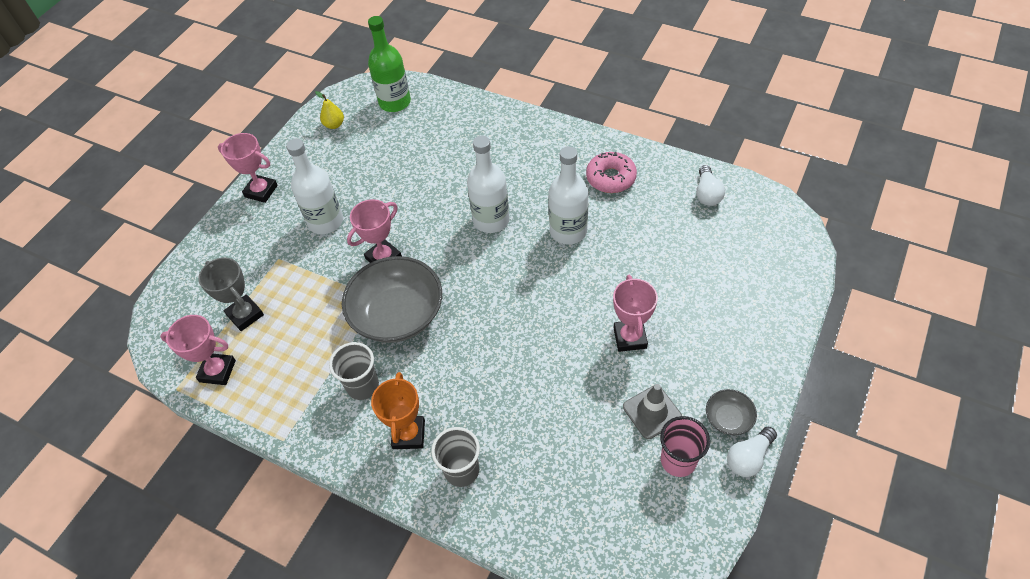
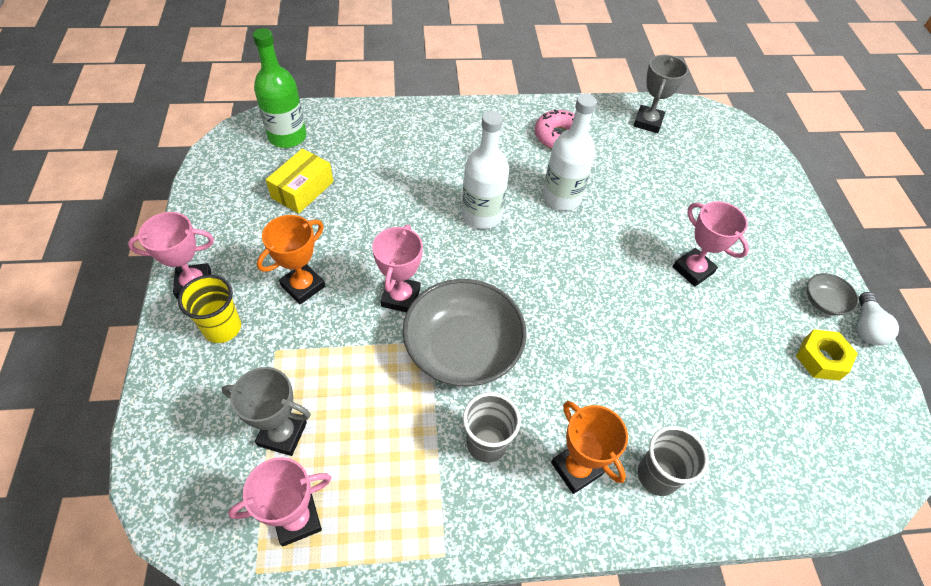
camera: 40 degrees left, 0 degrees up
white bottle [286,138,343,234] -> orange trophy [257,215,325,304]
yellow pear [315,91,344,129] -> none
grey traffic cone [623,384,682,439] -> none
pink cup [660,416,710,477] -> yellow nut [796,329,858,381]
white light bulb [696,165,725,206] -> grey trophy [633,55,688,133]
none -> yellow cup [178,275,241,343]
none -> yellow box [266,148,333,214]

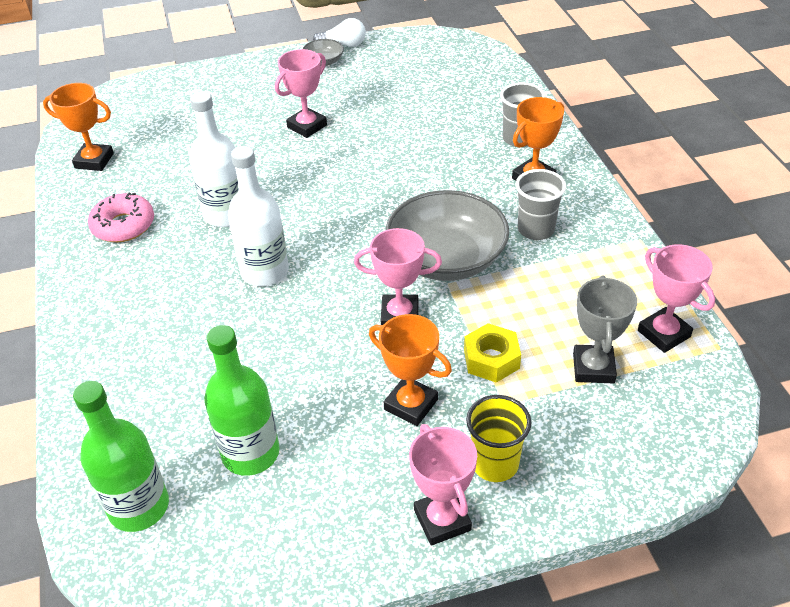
camera: 95 degrees left, 10 degrees down
yellow box [266,148,333,214] -> green bottle [204,325,280,476]
grey trophy [633,55,688,133] -> orange trophy [43,83,114,171]
yellow nut [796,329,858,381] -> yellow nut moved to [464,323,521,383]

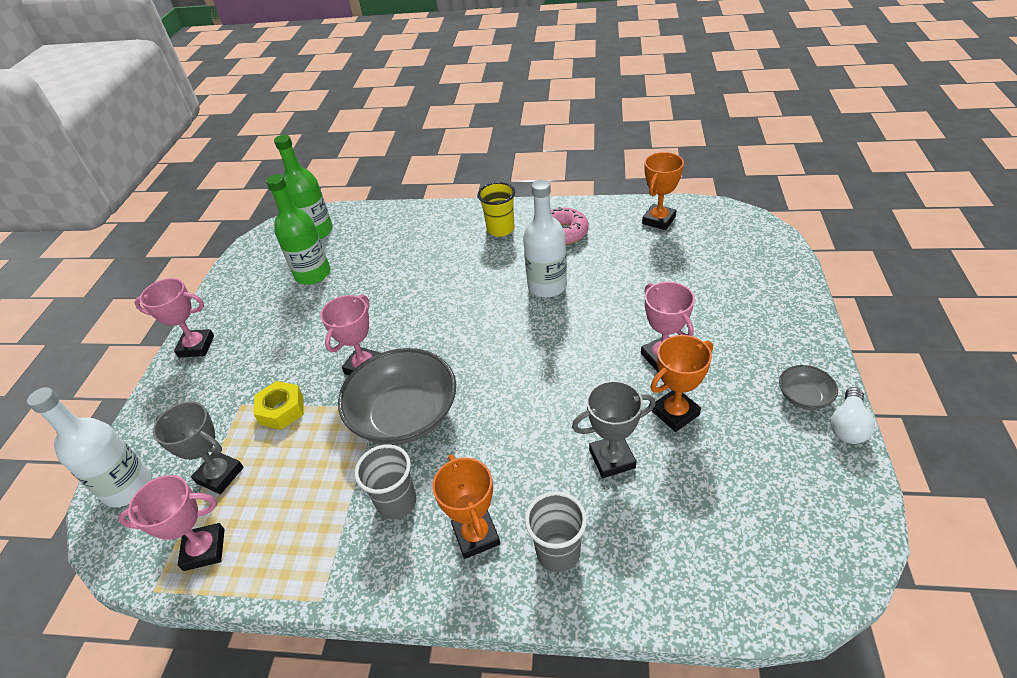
camera: 115 degrees right, 0 degrees up
white bottle [228,146,289,286] -> white bottle moved to [27,387,151,508]
orange trophy [369,314,452,426] -> orange trophy moved to [650,335,713,432]
yellow cup [466,395,532,482] -> yellow cup moved to [478,182,515,237]
none -> grey trophy [572,380,656,478]

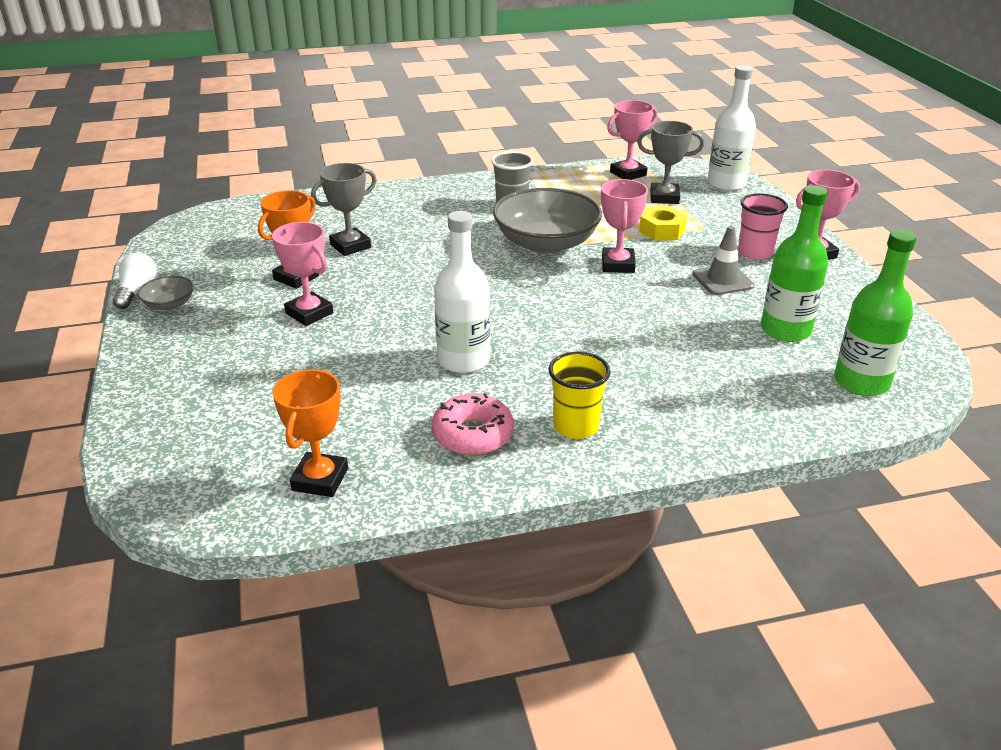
camera: 155 degrees right, 10 degrees down
orange trophy [432,455,500,559] -> none
grey cup [525,491,587,572] -> none
none -> grey traffic cone [692,226,754,295]
none -> pink cup [738,193,788,260]

